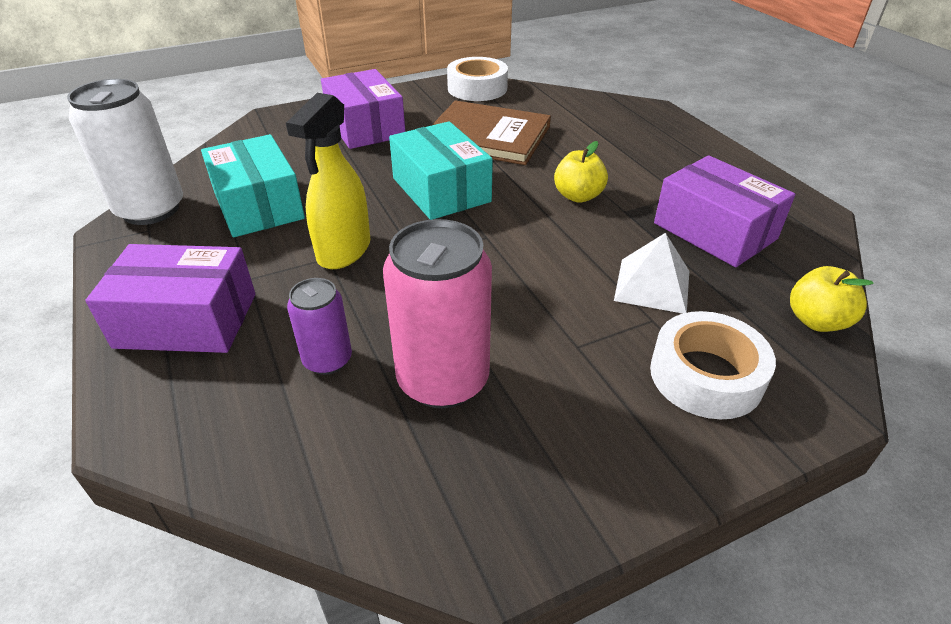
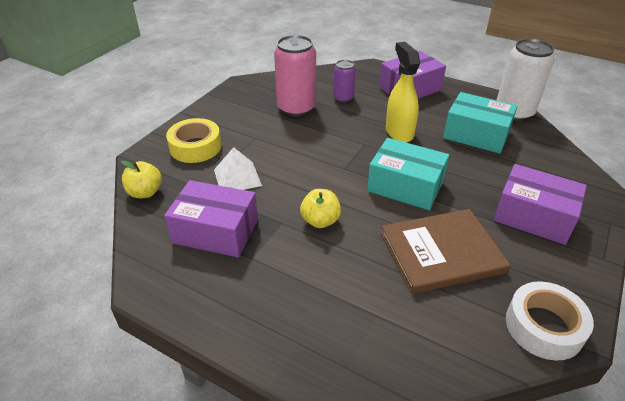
camera: 145 degrees right, 0 degrees up
white tape [650,311,776,420] -> yellow tape [166,118,221,163]

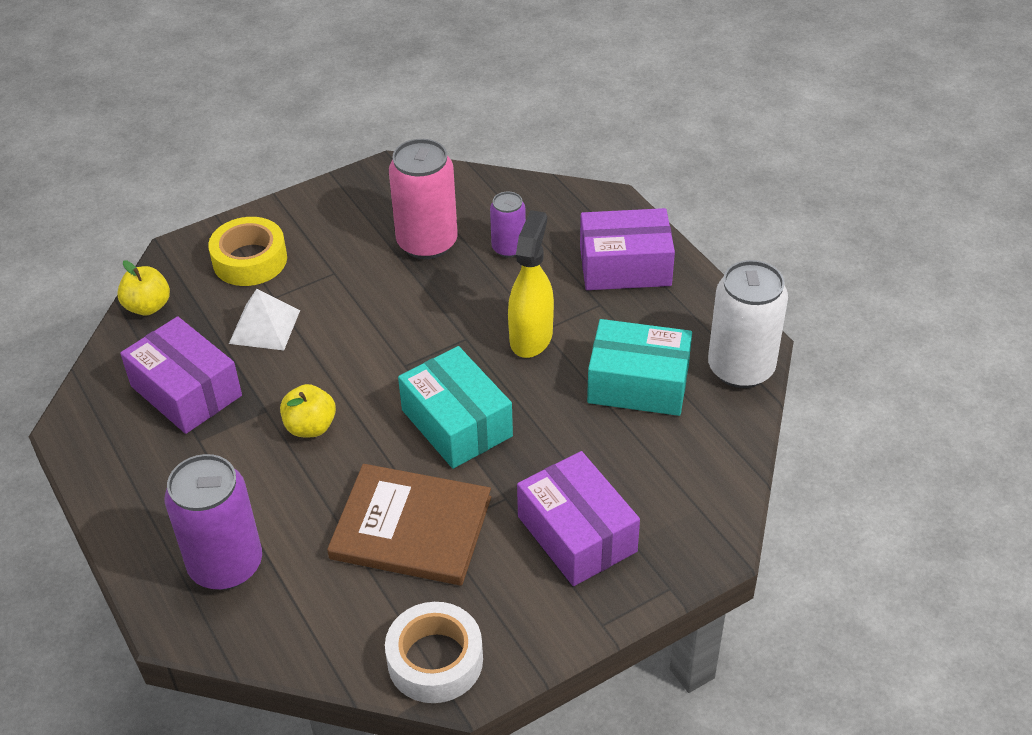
camera: 30 degrees right, 5 degrees up
turquoise box [443,92,517,154] -> turquoise box turned 45 degrees counterclockwise [587,319,692,416]
none -> purple can [165,454,262,590]

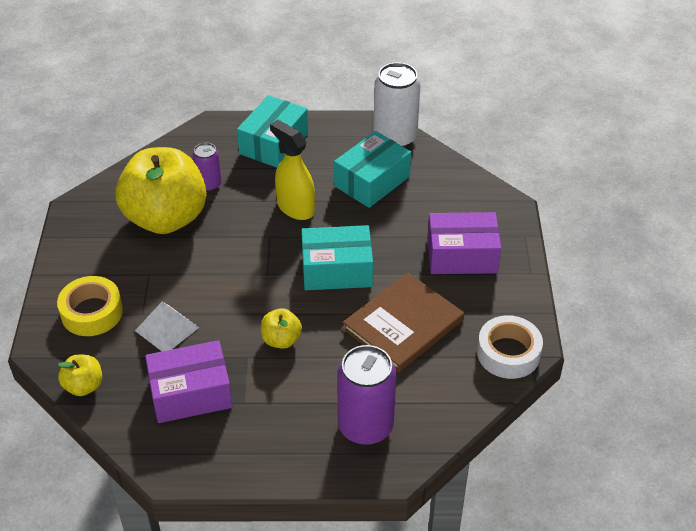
camera: 60 degrees left, 0 degrees up
pink can [389,139,458,259] -> yellow apple [116,147,207,234]
purple box [580,208,675,290] -> turquoise box [237,95,308,168]

